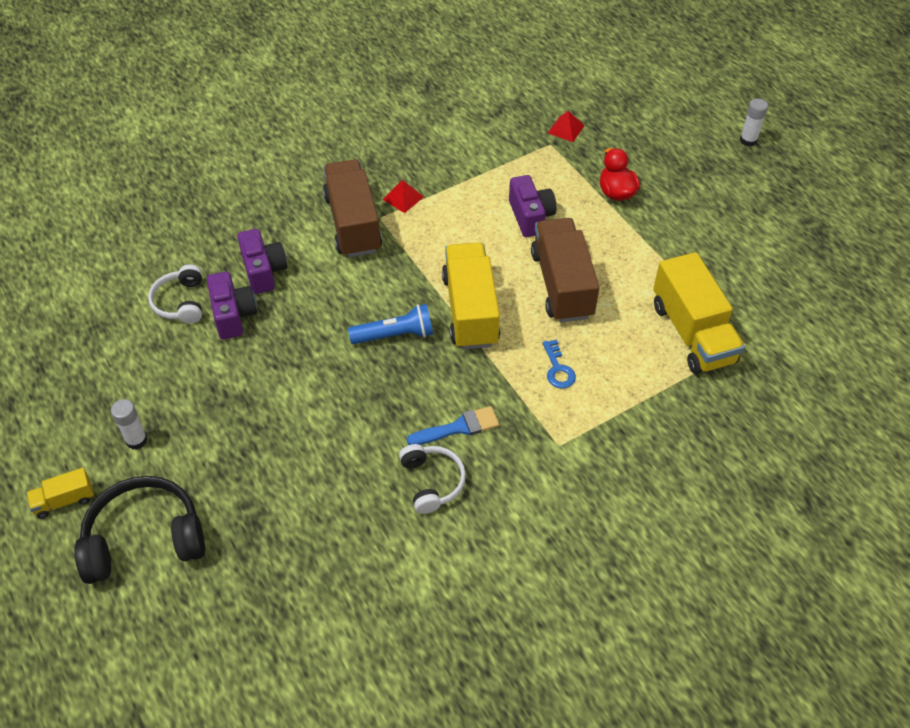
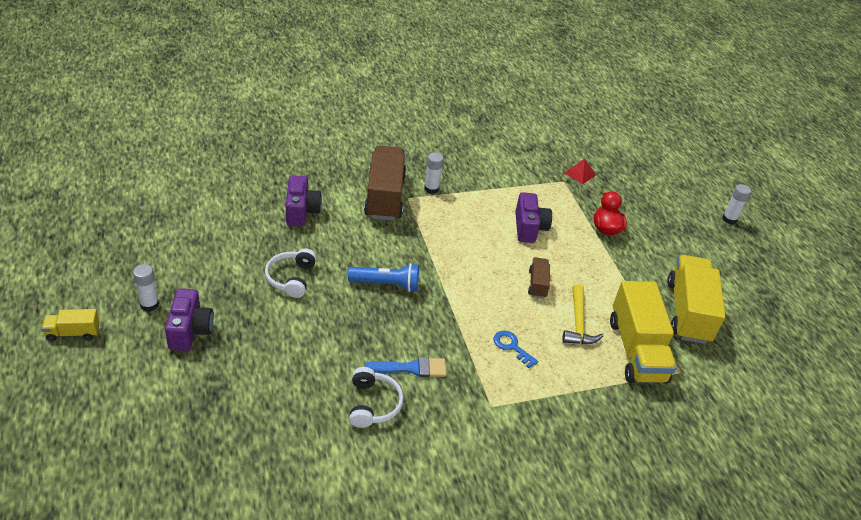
camera: 10 degrees right, 10 degrees down
black headphones [75,476,205,584] -> none
white headphones [148,265,202,324] -> white headphones moved to [265,248,317,298]
purple camera [207,272,257,339] -> purple camera moved to [165,289,214,351]
red pyramid [382,180,424,213] -> white glue stick [424,152,444,194]
yellow truck [442,242,500,350] -> yellow truck moved to [667,255,726,344]
brown truck [531,218,599,322] -> brown truck [528,257,550,298], size x0.48
blue key [543,339,576,389] -> blue key turned 135 degrees clockwise [493,330,538,369]
none -> yellow hammer [562,284,603,344]

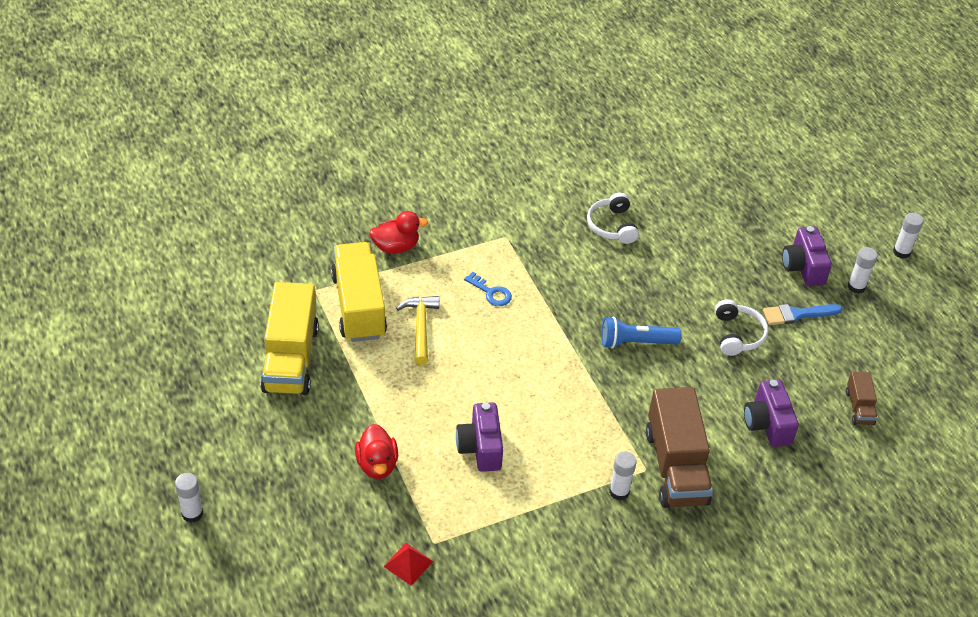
camera: 175 degrees right, 5 degrees up
yellow truck [42,309,100,341] -> white glue stick [893,213,924,259]
blue brush [365,357,446,377] -> blue brush moved to [763,304,842,325]
brown truck [528,257,550,298] -> brown truck moved to [846,372,878,425]
none -> red duck [369,211,428,254]

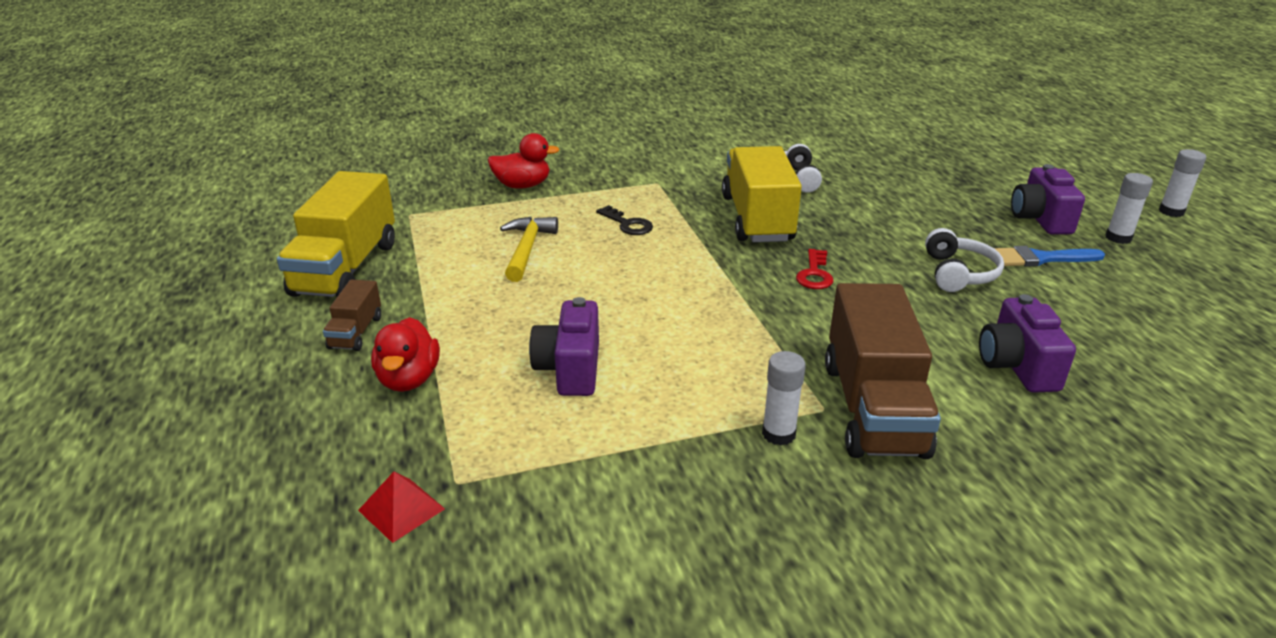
camera: 10 degrees right, 15 degrees down
white glue stick [175,473,203,523] -> none
yellow truck [331,242,387,342] -> yellow truck moved to [722,146,802,242]
blue key [464,272,512,306] -> black key [596,205,653,235]
blue flashlight [601,316,681,348] -> red key [796,249,833,289]
brown truck [846,372,878,425] -> brown truck moved to [323,280,381,351]

